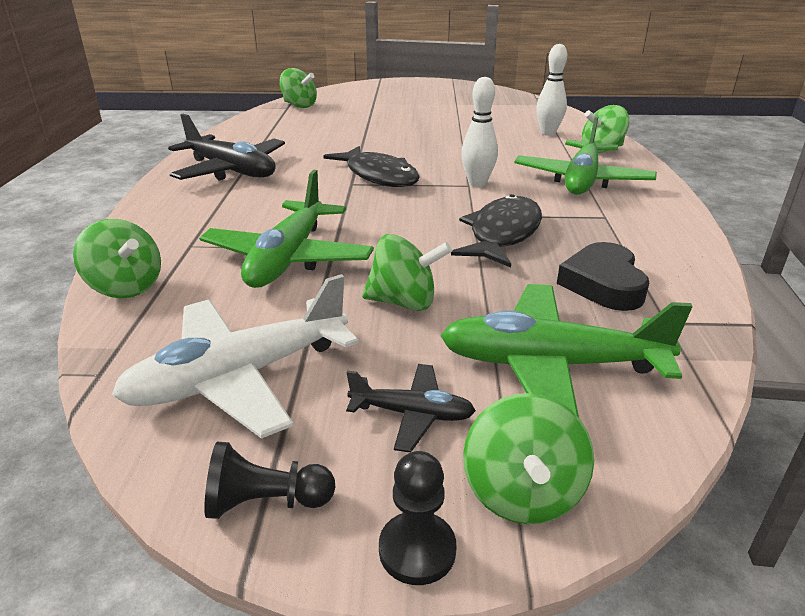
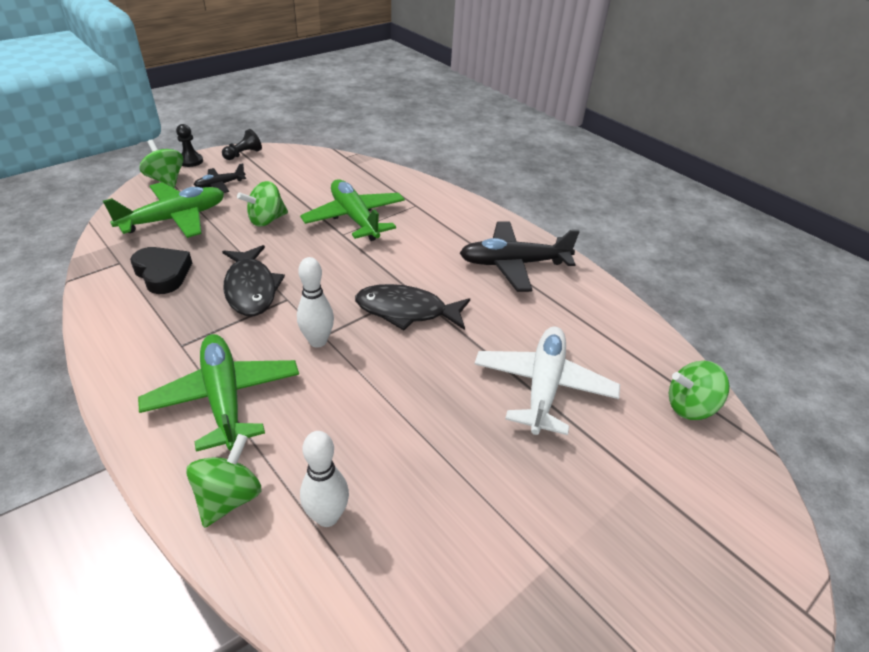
camera: 135 degrees right, 10 degrees up
green spinning top [73,219,161,298] -> none
white plane [112,274,359,439] -> white plane moved to [475,326,620,435]

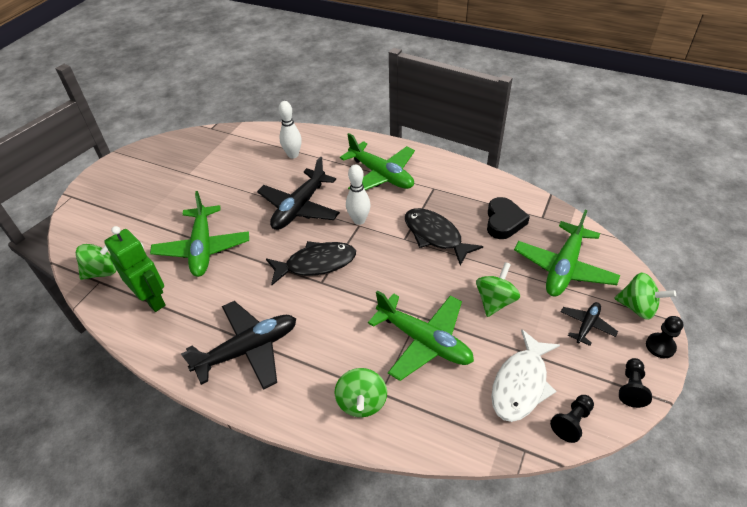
camera: 160 degrees right, 5 degrees up
black heart [130,247,192,294] -> black heart turned 105 degrees counterclockwise [487,197,530,239]
green spinning top [186,434,261,528] -> green spinning top moved to [335,368,387,417]
white plane [475,326,620,435] -> green plane [150,191,249,277]
none -> green robot [104,226,166,312]
none -> black plane [257,156,340,230]
none -> white fish [491,329,560,422]
none -> black pawn [550,395,594,443]

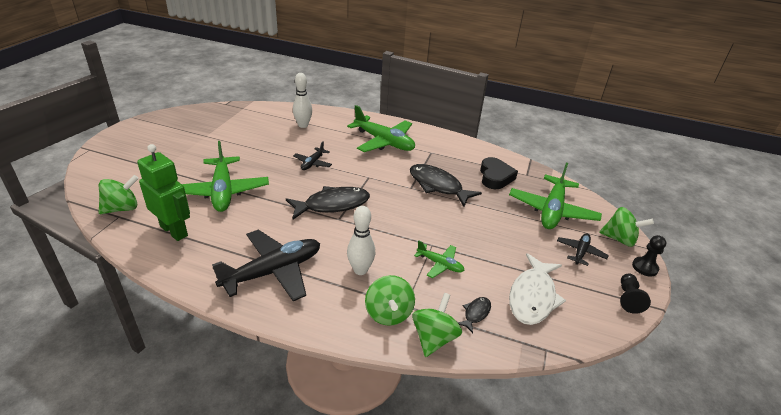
camera: 10 degrees left, 10 degrees down
black plane [257,156,340,230] -> black plane [293,141,332,170], size x0.51
white bowling pin [346,164,371,225] -> white bowling pin moved to [347,206,375,275]
green plane [368,290,474,381] -> green plane [414,240,465,278], size x0.51
green spinning top [476,262,520,317] -> green spinning top moved to [412,293,462,357]
black pawn [550,395,594,443] -> none
none -> black fish [458,297,491,333]

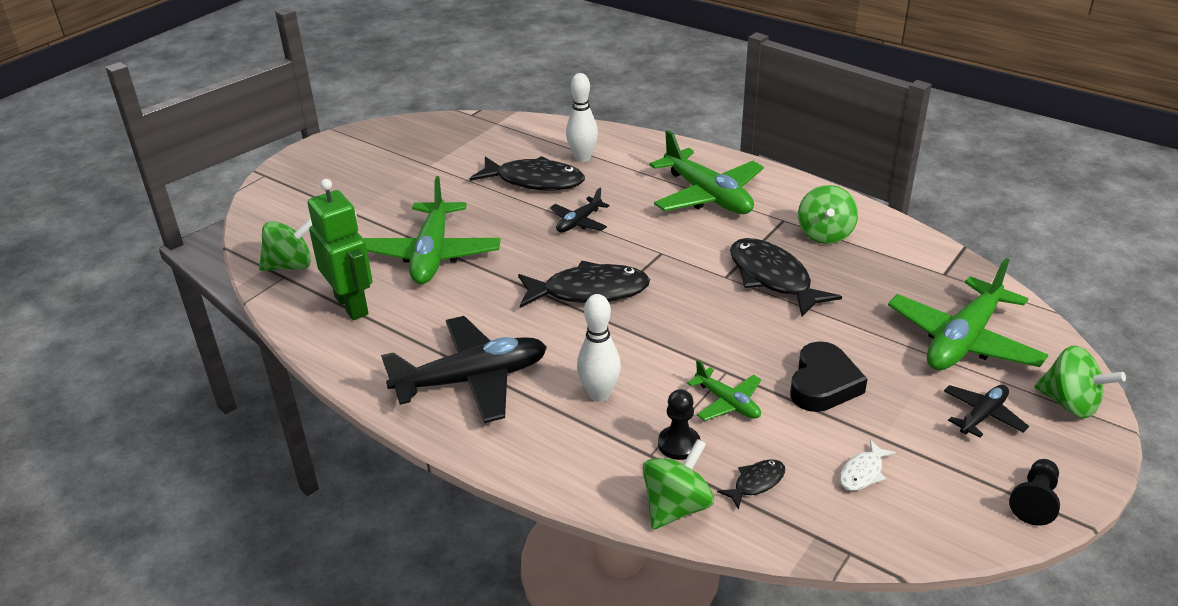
camera: 20 degrees right, 0 degrees up
green spinning top [365,275,415,326] -> green spinning top moved to [798,185,858,244]
black heart [480,157,518,189] -> black heart moved to [790,341,868,412]
white fish [509,253,566,325] -> white fish [839,439,896,491], size x0.47
black pawn [632,235,666,277] -> black pawn moved to [658,389,700,460]
none -> black fish [470,156,585,191]

